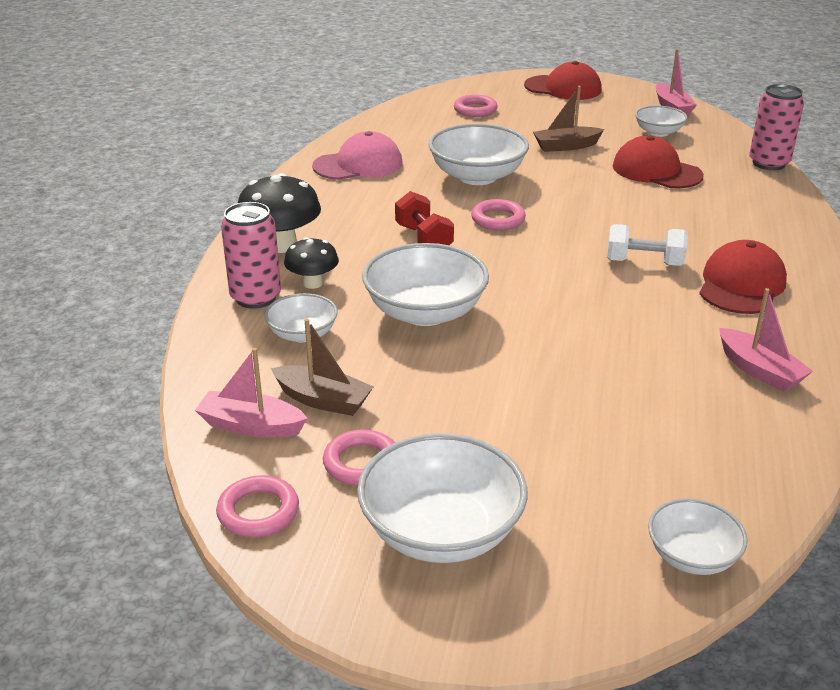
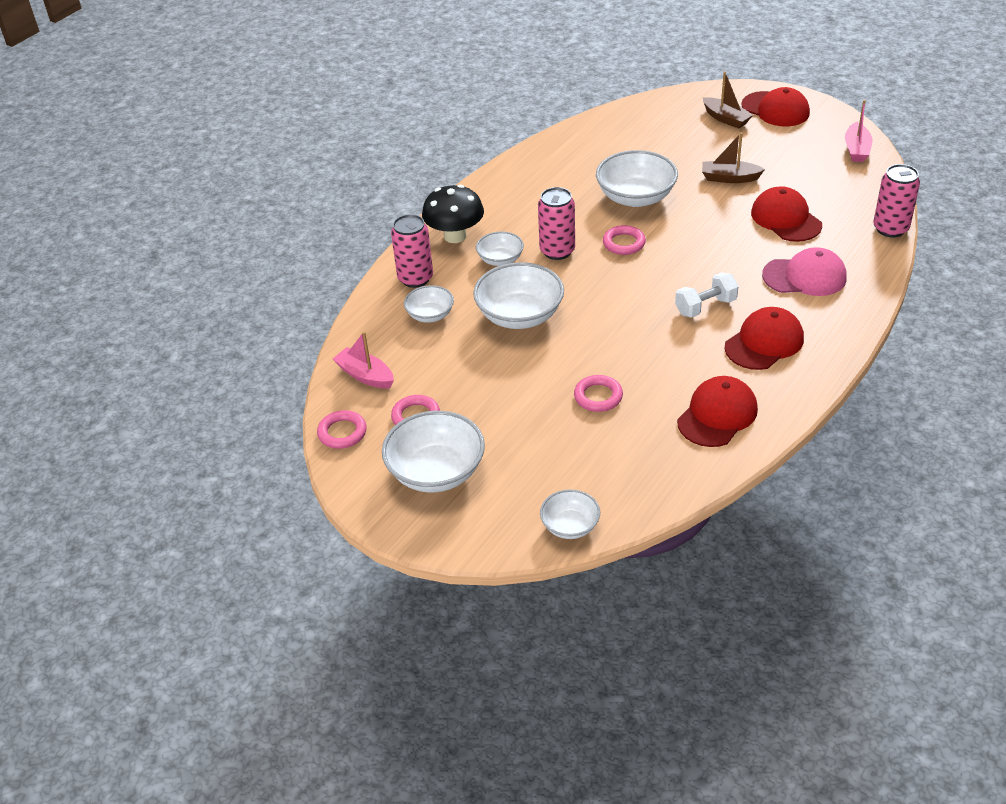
camera: 25 degrees right, 10 degrees up
brown boat [271,319,374,416] -> brown boat moved to [703,72,753,128]
black mushroom [284,237,339,289] -> none
pink cap [312,131,403,180] -> pink cap moved to [762,247,847,296]
red dumbbell [395,191,454,245] -> pink can [538,187,575,260]
pink ring [454,95,498,117] -> pink ring moved to [574,375,623,412]
white dumbbell [607,224,688,266] -> white dumbbell turned 60 degrees counterclockwise [675,272,739,318]
white bowl [635,106,687,137] -> white bowl moved to [476,231,524,266]
pink boat [719,288,813,392] -> red cap [677,376,758,447]

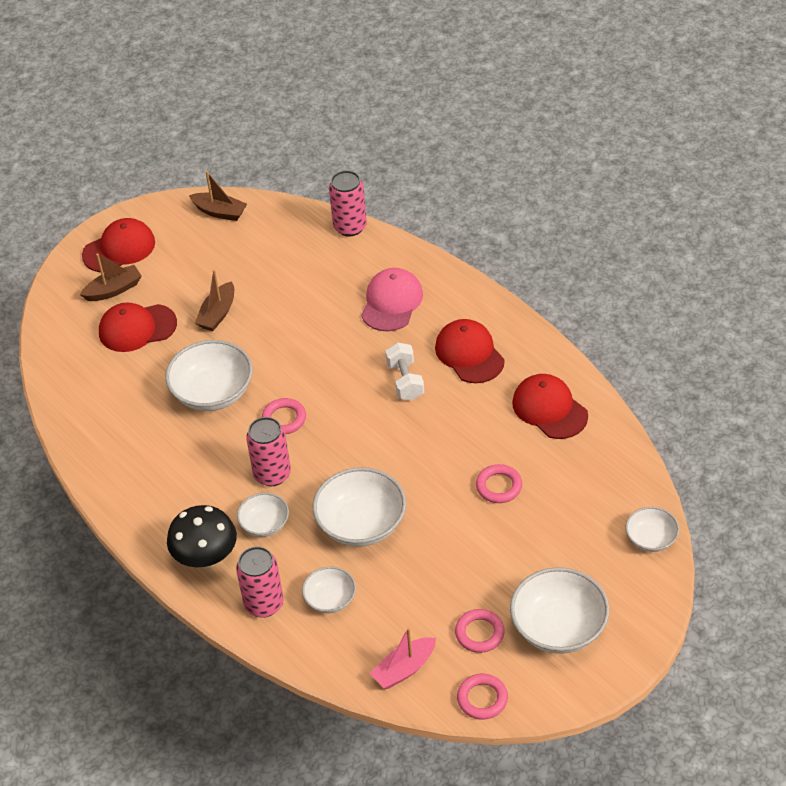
camera: 75 degrees left, 5 degrees up
red cap [751,186,822,242] -> red cap moved to [99,302,177,352]
pink boat [845,100,872,162] -> brown boat [189,171,247,221]

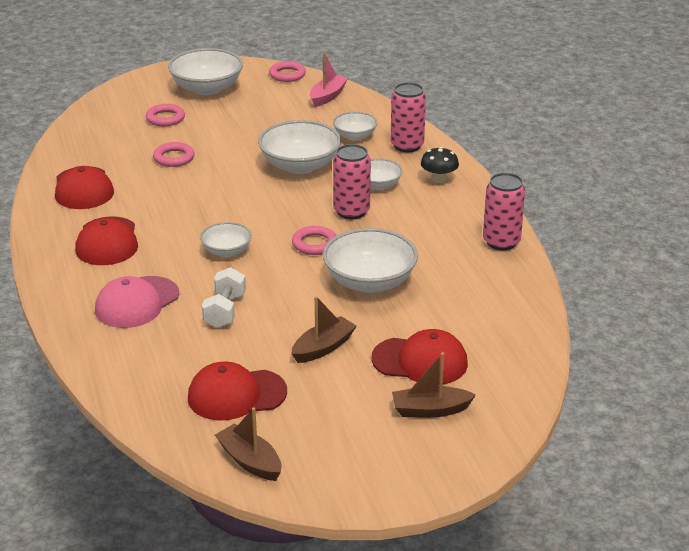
camera: 160 degrees left, 15 degrees down
red cap [82,218,155,273] -> red cap moved to [188,361,287,421]
black mushroom [167,505,237,568] -> black mushroom [421,147,459,183], size x0.61
pink can [329,171,367,237] -> pink can moved to [483,173,525,250]
pink boat [370,627,436,689] -> pink boat turned 45 degrees counterclockwise [310,53,348,107]
white dumbbell [385,342,424,401] -> white dumbbell moved to [202,267,246,328]
pink ring [455,609,505,653] -> pink ring moved to [146,104,185,126]
white bowl [625,507,679,552] -> white bowl moved to [200,222,252,257]

